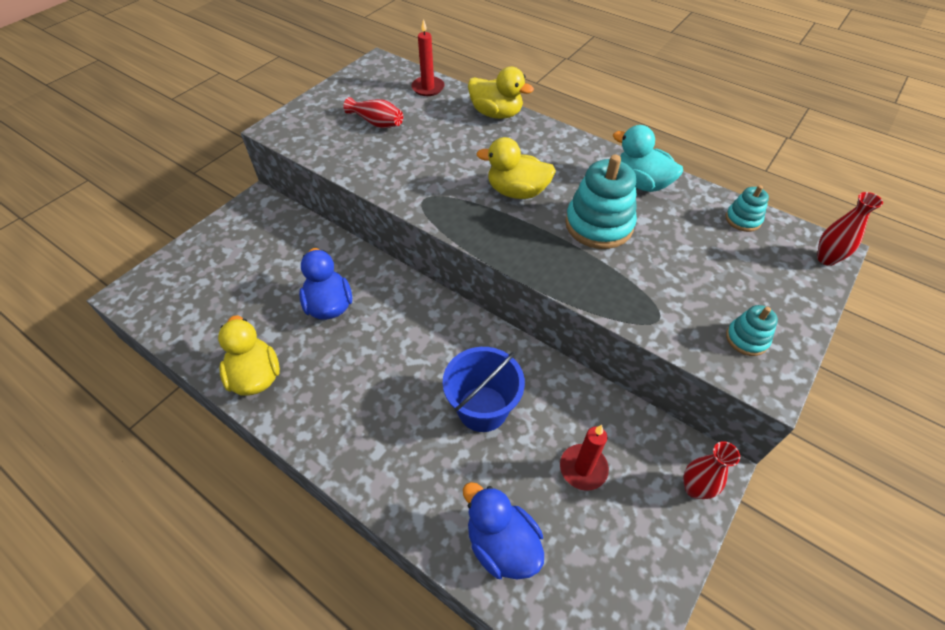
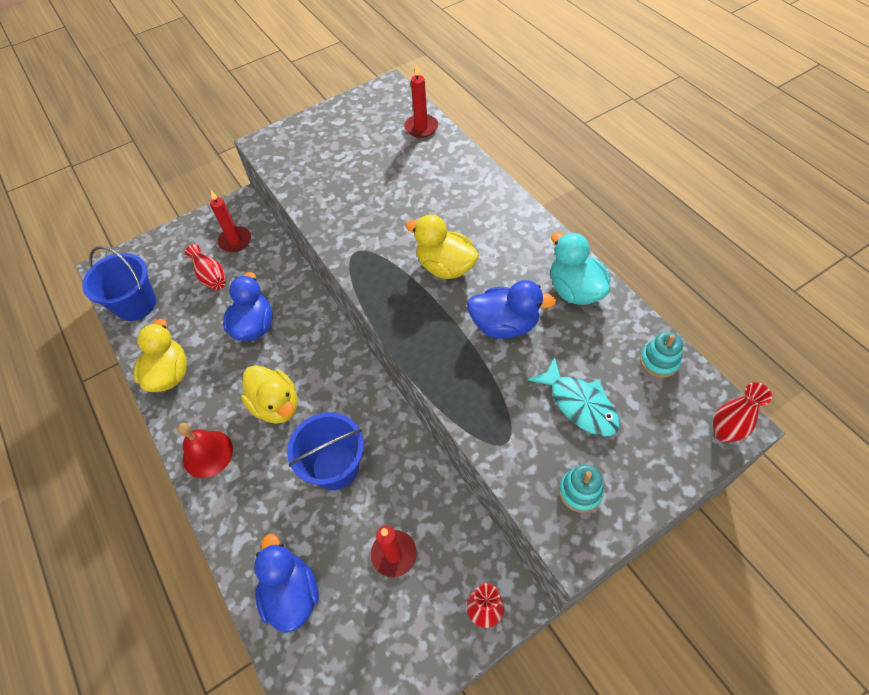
camera: 25 degrees right, 5 degrees up
red vase [343,97,403,128] -> red vase moved to [185,244,226,290]
yellow duck [468,67,534,119] -> yellow duck moved to [241,365,298,424]
turquoise stacking toy [565,154,637,249] -> blue duck [467,280,556,339]
none -> blue bucket [82,246,156,321]
none -> red bell [177,423,233,478]
none -> red candle [210,191,251,252]
none -> turquoise fish [528,357,620,436]

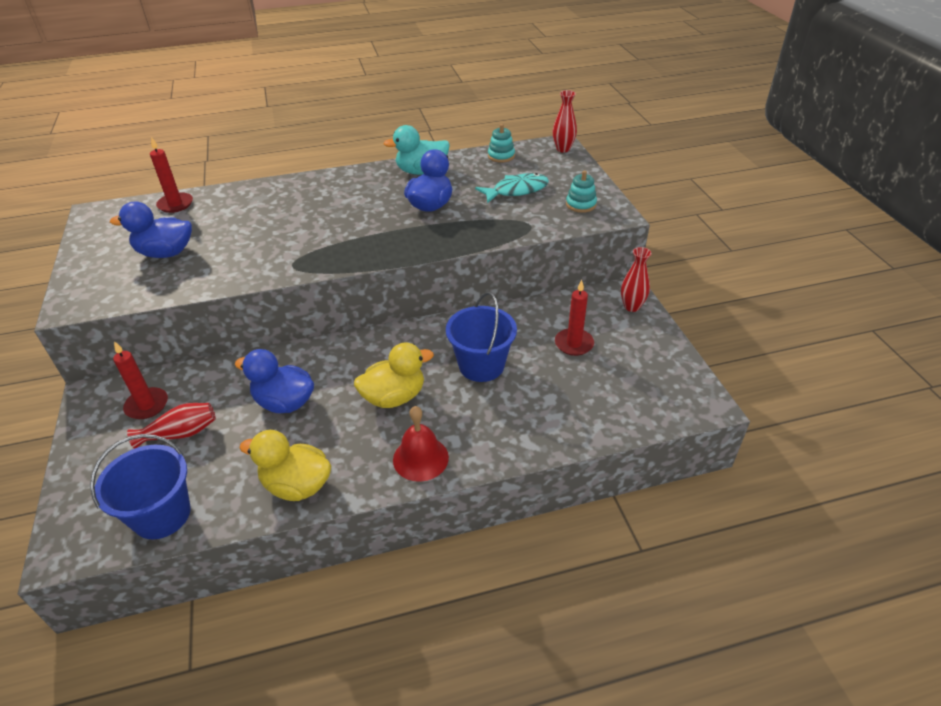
camera: 75 degrees left, 15 degrees down
blue duck [254,534,319,633] -> blue duck moved to [110,201,192,258]
yellow duck [406,215,479,279] -> none

